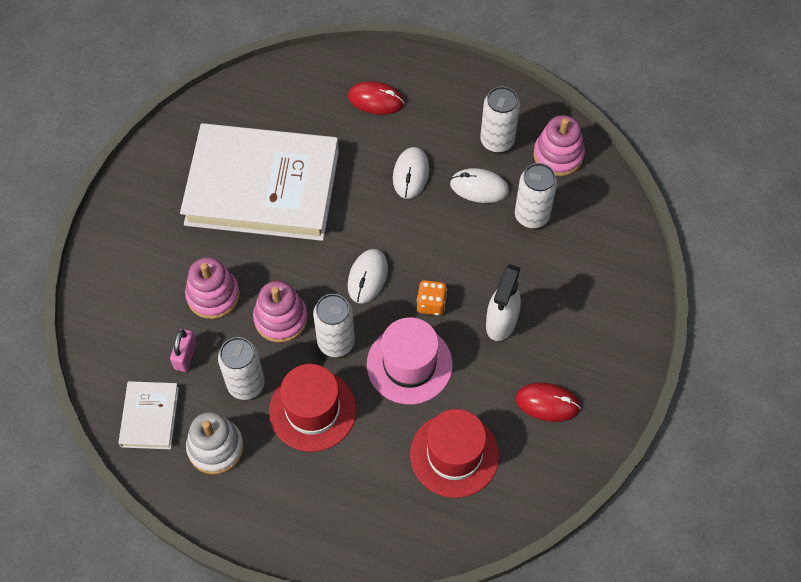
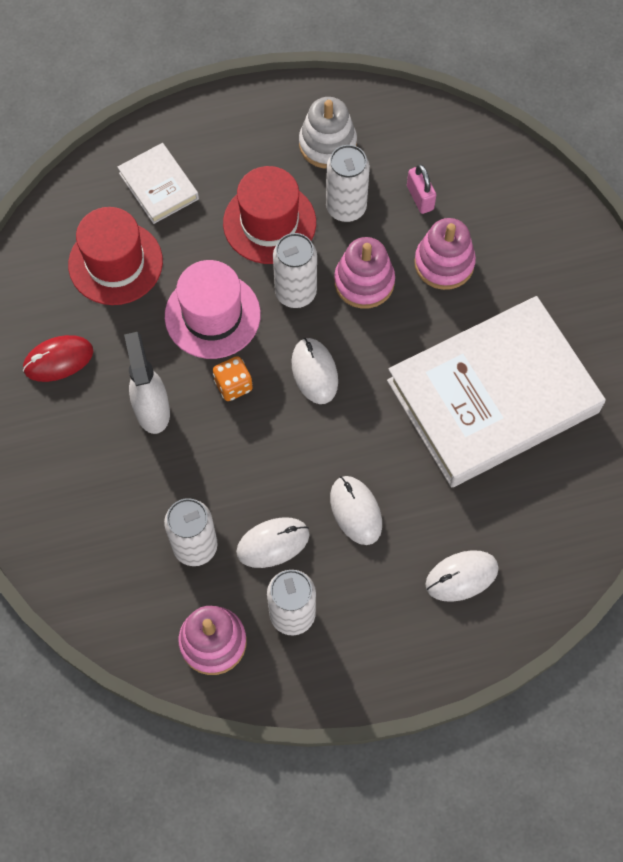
camera: 145 degrees right, 5 degrees up
white book [118,381,179,449] -> white book moved to [117,143,199,224]
red mouse [348,81,404,115] -> white mouse [425,550,499,602]

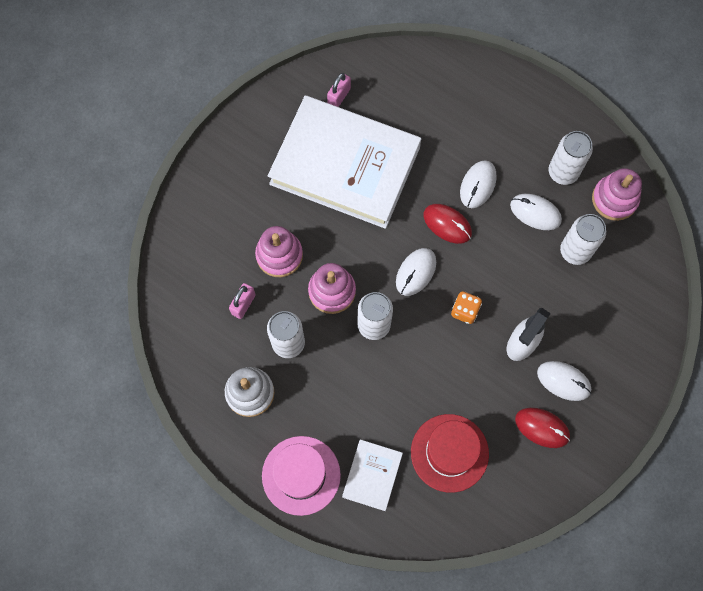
camera: 130 degrees left, 5 degrees up
pink hat [165,260,261,359] -> pink hat moved to [262,436,341,516]
red hat [223,166,316,264] -> none
white mouse [425,550,499,602] -> white mouse moved to [537,361,591,401]
none -> pink padlock [327,73,351,107]
none -> red mouse [423,204,472,244]

